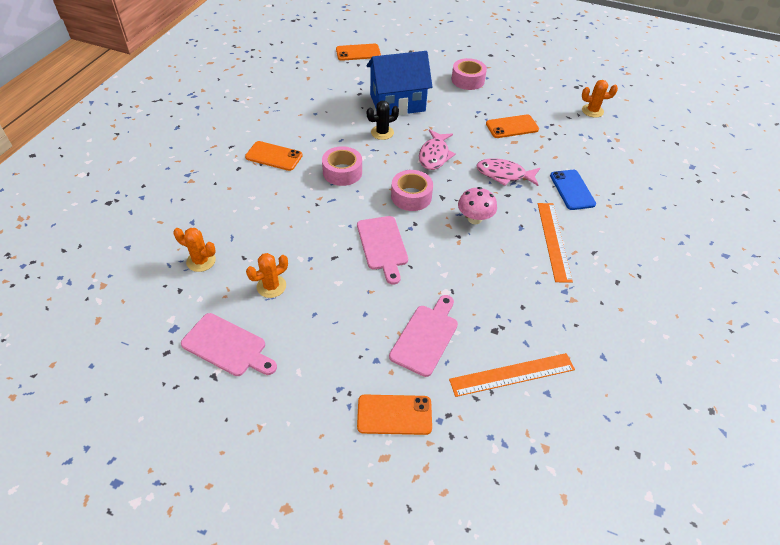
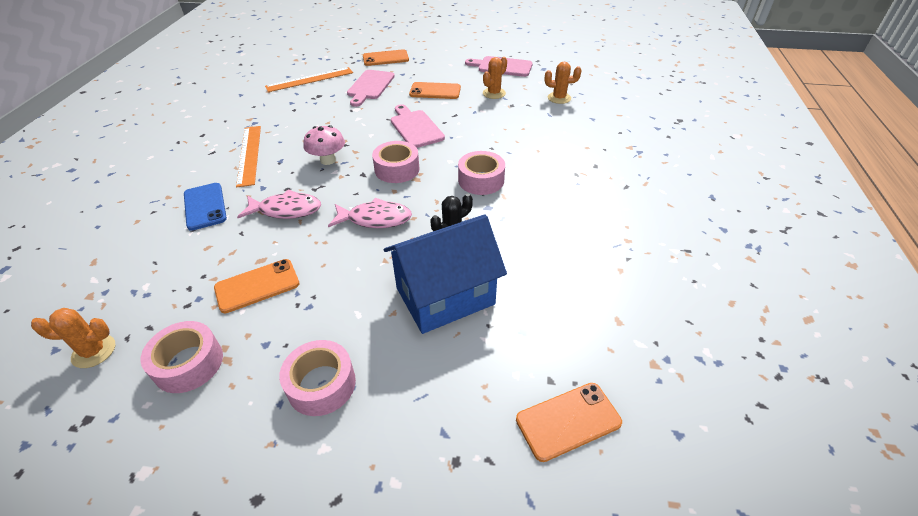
camera: 170 degrees right, 5 degrees down
orange phone [245,141,303,171] -> orange phone moved to [409,82,461,99]
pink fish [419,129,456,170] -> pink fish turned 90 degrees clockwise [328,198,412,228]
none -> pink tape [141,321,223,393]

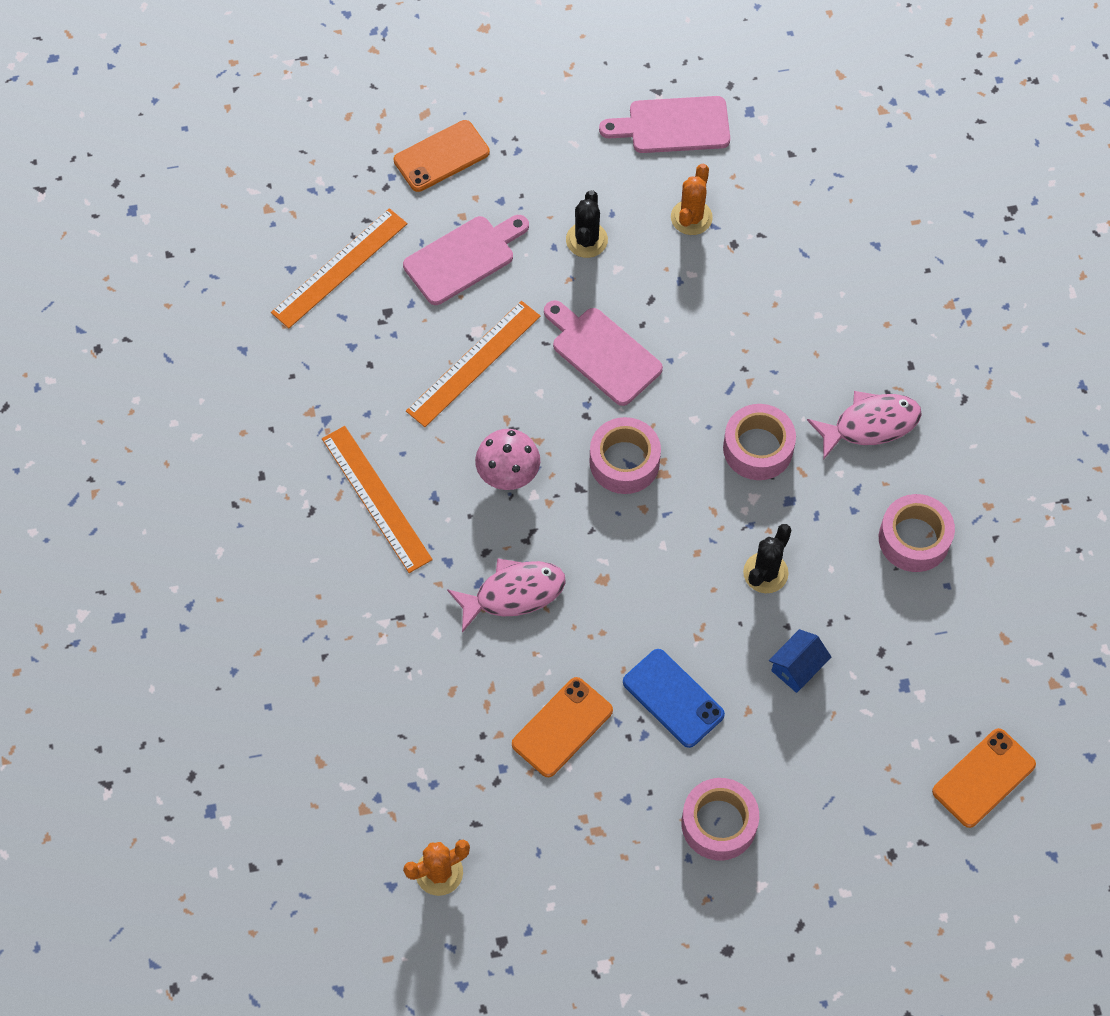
camera: 20 degrees left, 20 degrees up
pink tape [141,321,223,393] -> pink tape moved to [879,494,955,572]
blue phone [184,183,227,231] -> blue phone moved to [623,649,725,748]
pink fish [328,198,412,228] -> pink fish moved to [807,391,922,460]
pink cutting board [347,70,395,107] -> pink cutting board turned 120 degrees counterclockwise [403,215,529,305]
blue house [384,214,507,334] -> blue house [769,629,831,693], size x0.42
orange phone [409,82,461,99] -> black cactus [566,190,608,258]
orange cactus [545,61,581,104] -> none
none -> orange ruler [406,301,541,427]

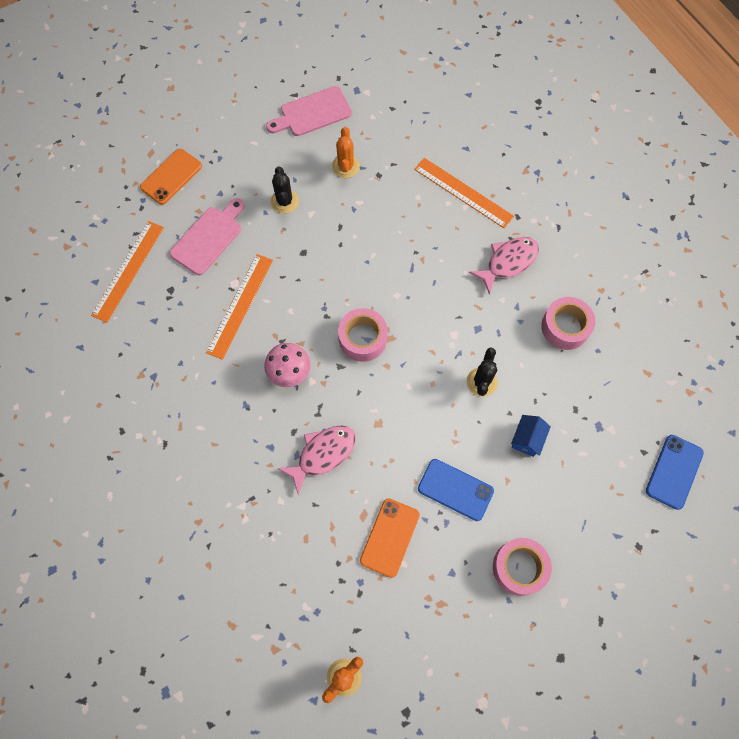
camera: 20 degrees left, 5 degrees up
orange ruler [322,426,433,573] -> orange ruler moved to [414,158,514,228]
pink cutting board [544,300,663,406] -> none
pink tape [723,404,796,480] -> none
orange phone [932,728,1036,828] -> blue phone [646,435,704,510]

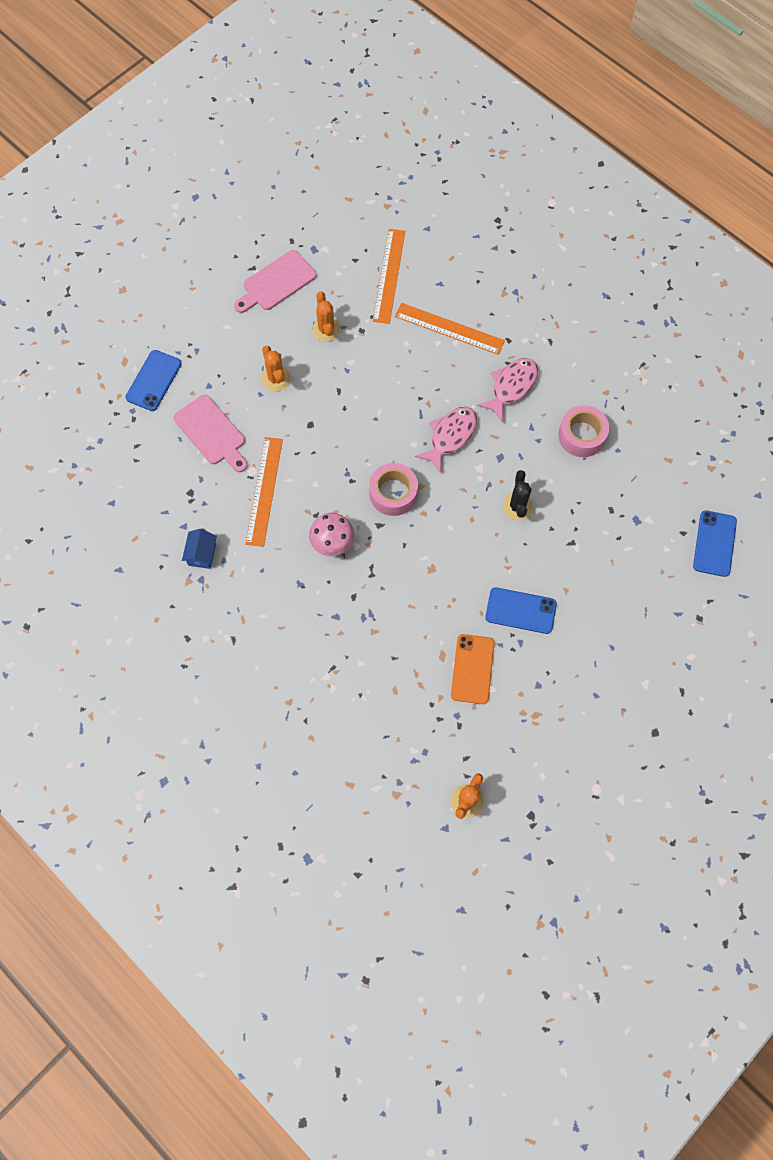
camera: 15 degrees left, 0 degrees up
orange ruler [91,221,164,322] -> orange ruler moved to [373,229,405,324]
orange phone [140,149,202,205] -> blue phone [125,350,182,411]
pink cutting board [170,198,245,275] -> pink cutting board turned 120 degrees clockwise [174,395,248,472]
black cactus [271,166,299,214] -> orange cactus [262,346,291,391]
pink fish [277,425,356,495] -> pink fish moved to [415,407,477,473]
pink tape [493,538,552,596] -> none
blue house [511,415,551,457] -> blue house moved to [182,529,217,569]

